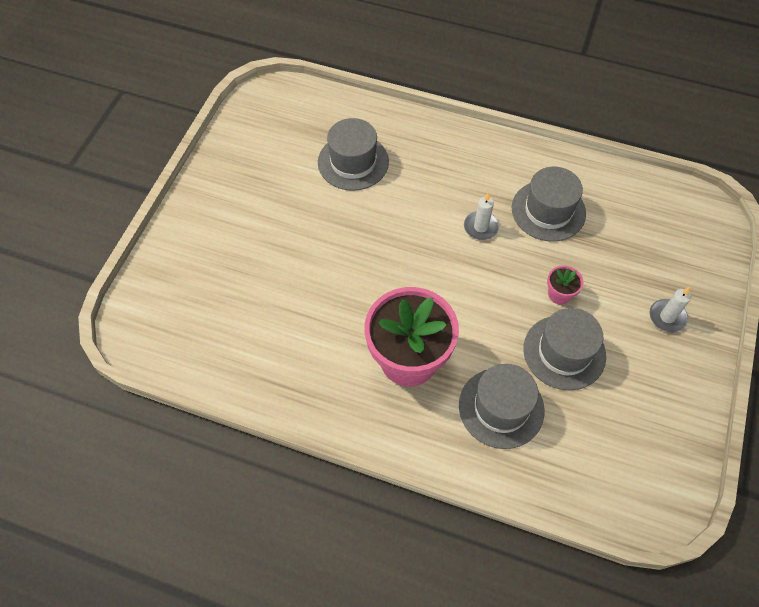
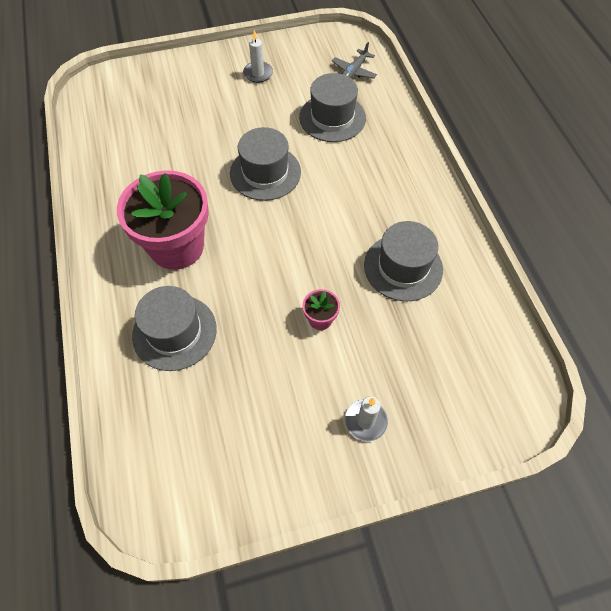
camera: 55 degrees right, 0 degrees up
white candle [464,192,499,240] -> white candle moved to [243,30,273,83]
grey hat [523,308,606,390] -> grey hat moved to [230,127,301,201]
none -> grey plane [332,42,377,79]

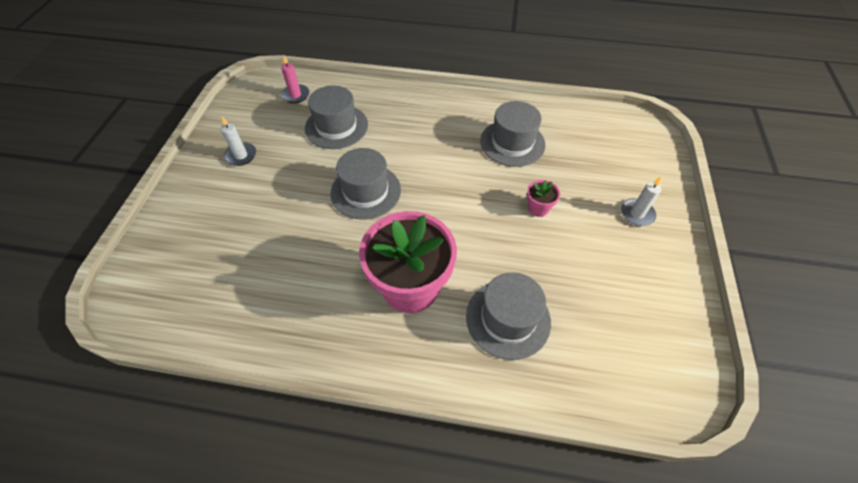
camera: 65 degrees left, 5 degrees down
grey plane [332,42,377,79] -> pink candle [281,55,309,104]

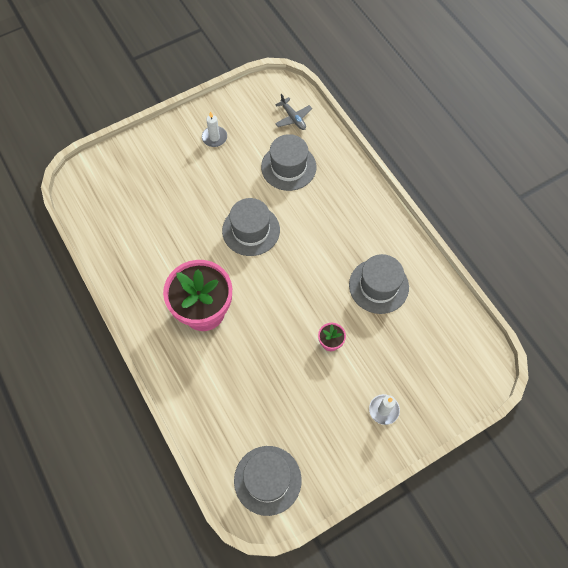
camera: 50 degrees right, 10 degrees up
pink candle [281,55,309,104] -> grey plane [275,94,312,130]
grey hat [466,272,551,360] -> grey hat moved to [234,446,302,516]

